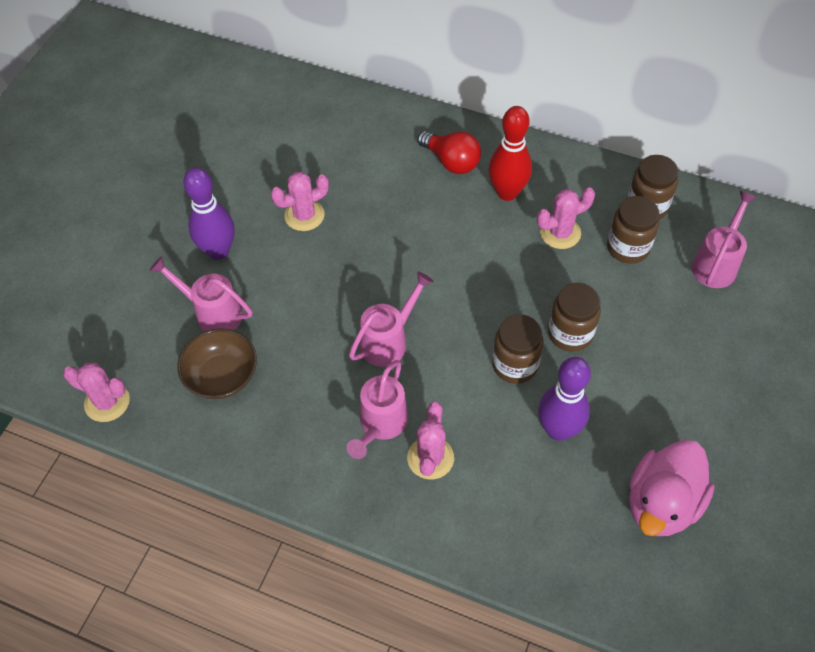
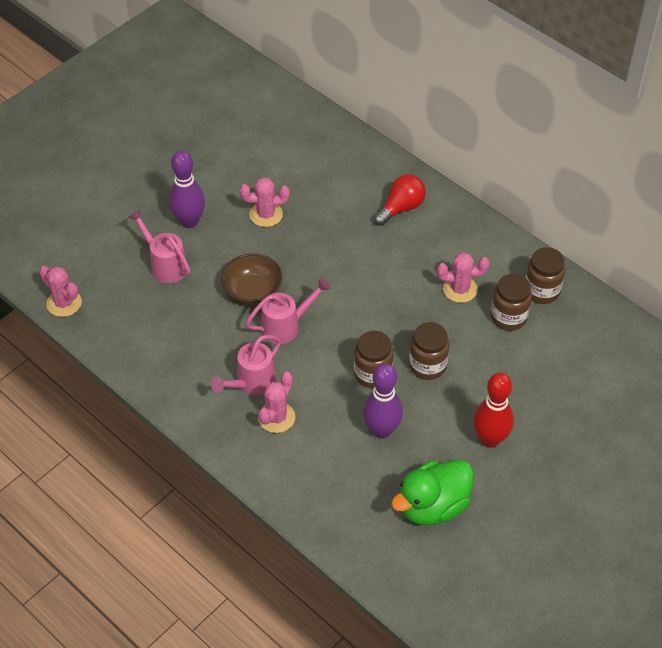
camera: 20 degrees right, 5 degrees down
brown bowl [177,329,257,399] -> brown bowl moved to [221,253,283,305]
red light bulb [417,131,481,174] -> red light bulb turned 105 degrees counterclockwise [374,174,426,226]
red bowling pin [489,106,532,201] -> red bowling pin moved to [473,373,514,448]
pink duck [629,440,714,536] -> green duck [391,460,474,525]
pink watering can [692,191,757,288] -> none

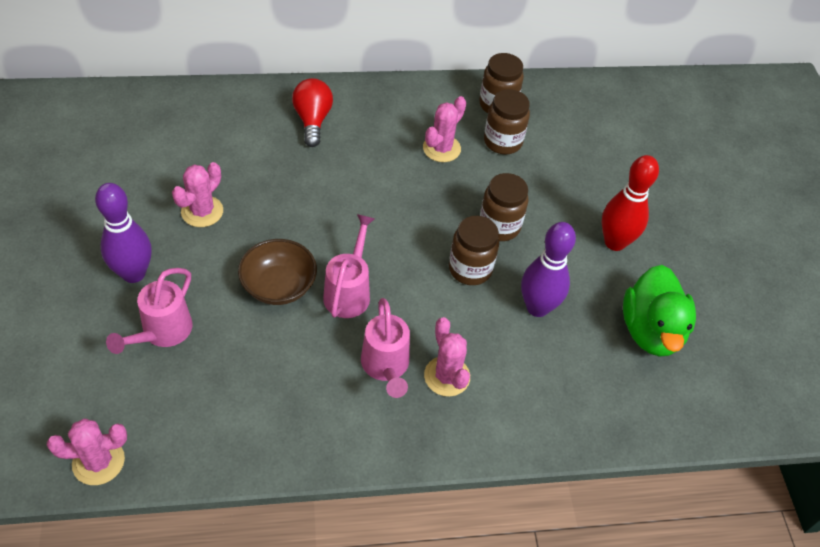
camera: 55 degrees left, 0 degrees up
pink watering can [129,209,190,283] -> pink watering can turned 60 degrees counterclockwise [106,268,193,354]

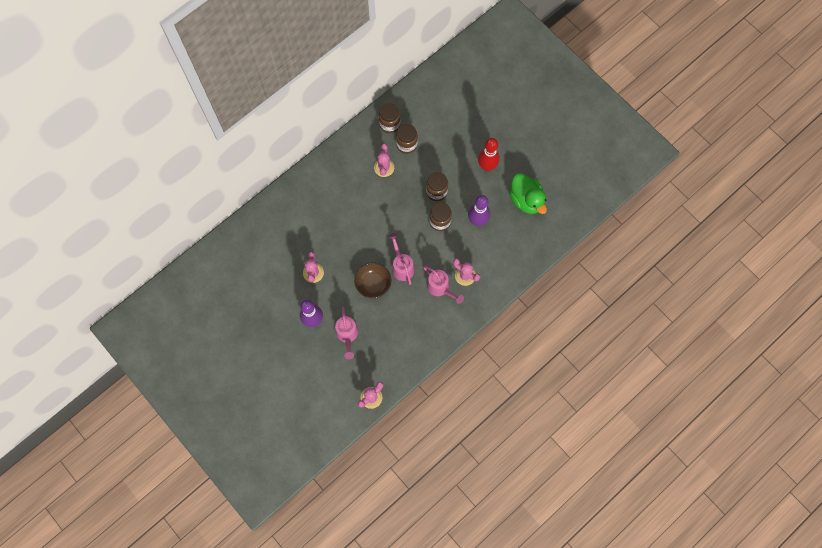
camera: 30 degrees left, 20 degrees up
red light bulb [292,78,333,147] -> none

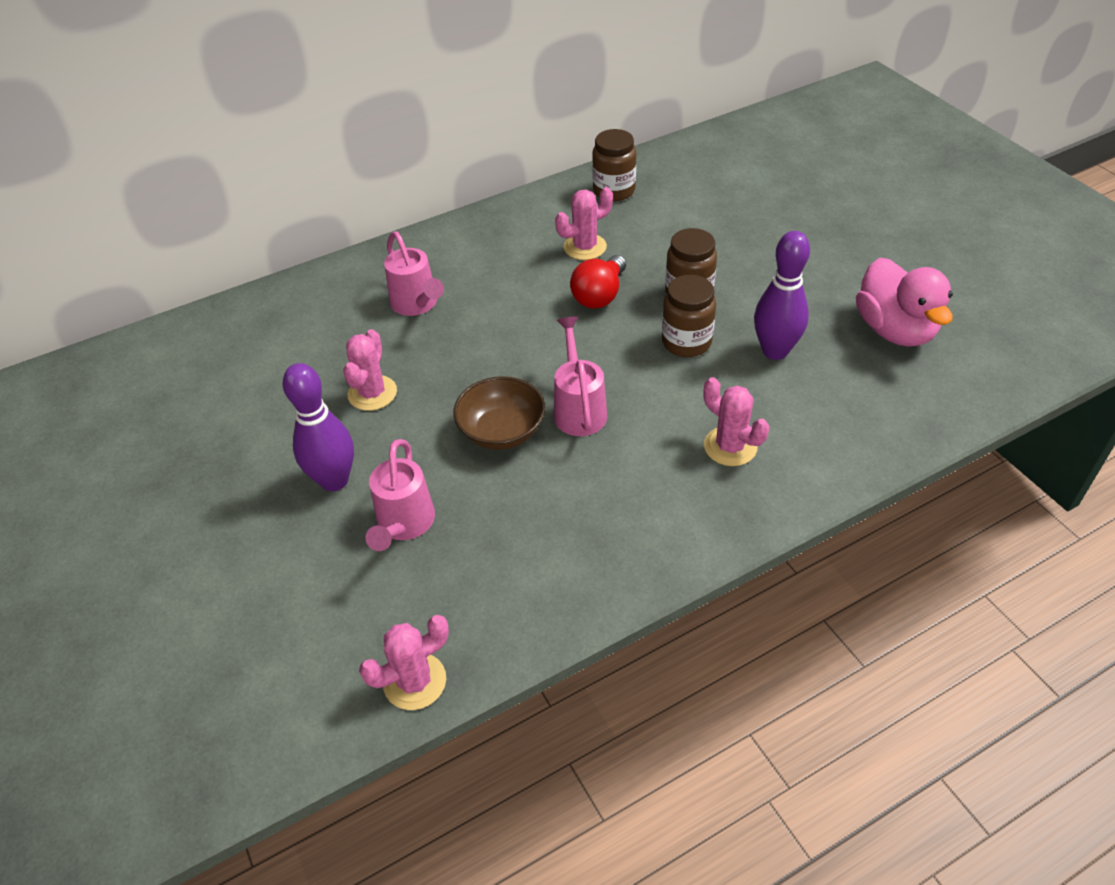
camera: 15 degrees right, 25 degrees down
pink cactus [374,144,394,177] -> pink cactus turned 45 degrees clockwise [555,187,613,260]
brown jar [396,124,418,154] -> none
pink watering can [423,265,464,304] -> pink watering can moved to [384,231,444,316]
red bowling pin [478,138,500,171] -> none
green duck [509,173,547,214] -> pink duck [856,258,953,347]
none -> red light bulb [570,255,626,309]

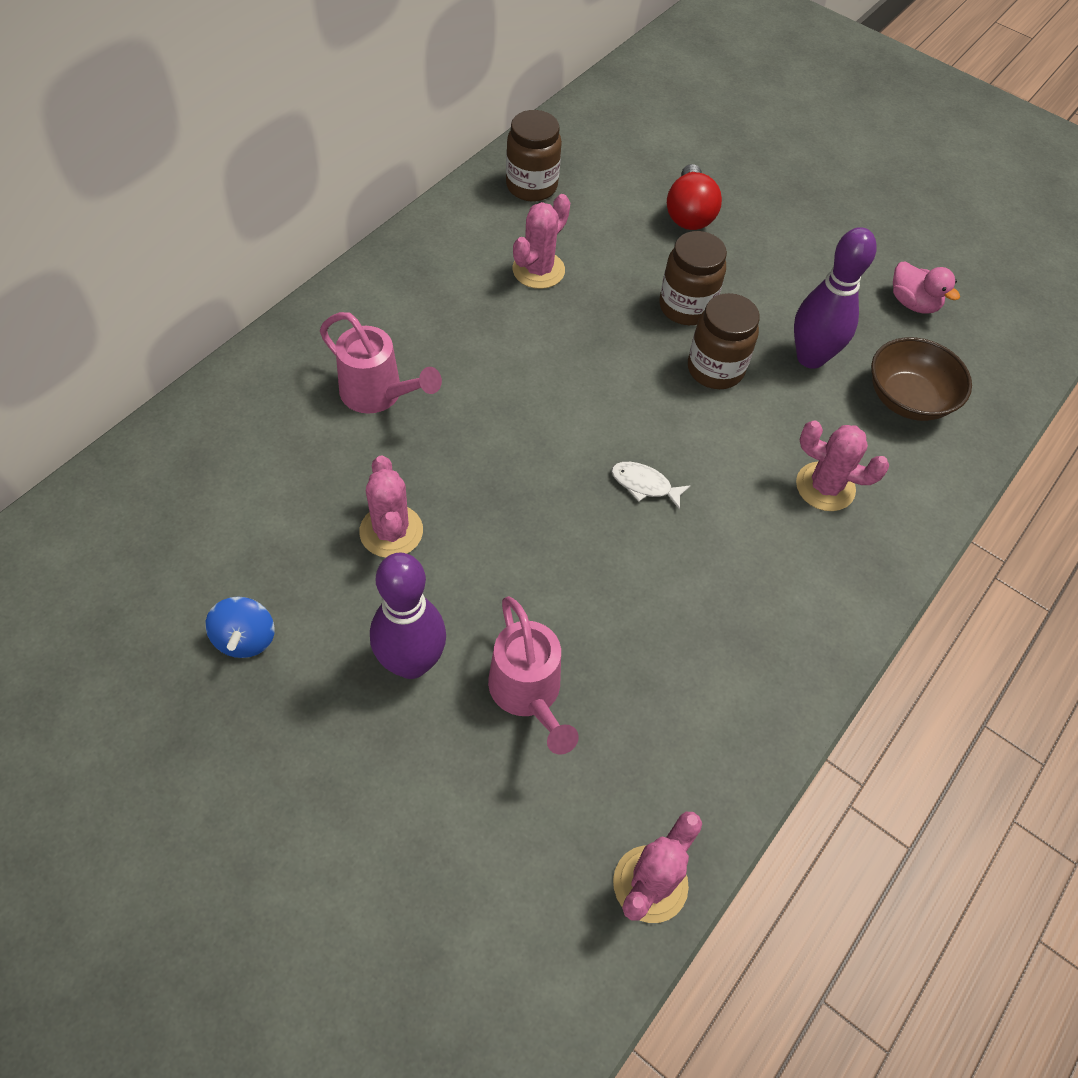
camera: 30 degrees left, 10 degrees up
brown bowl [453,376,545,450] -> brown bowl moved to [871,337,972,421]
pink watering can [554,317,607,436] -> white fish [611,462,690,510]
red light bulb [570,255,626,309] -> red light bulb moved to [667,164,722,230]
pink duck [856,258,953,347] -> pink duck [893,261,960,314], size x0.55
none -> blue spinning top [205,597,275,658]

